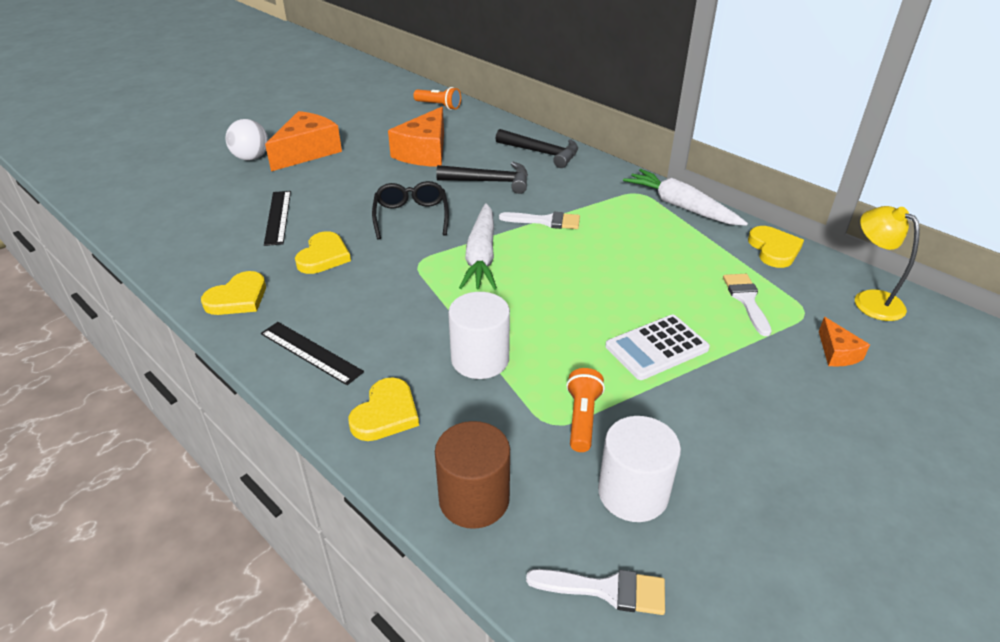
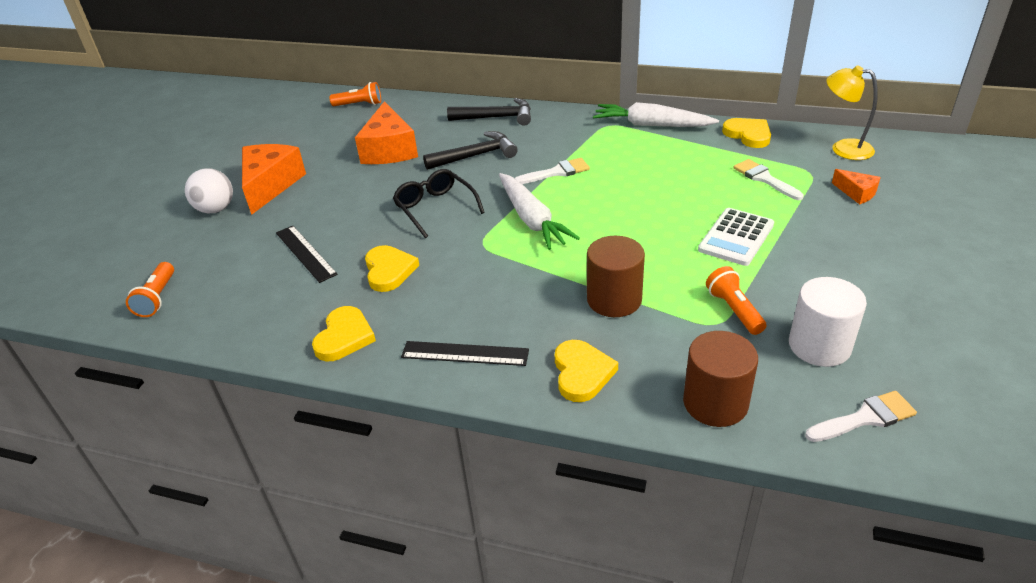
camera: 25 degrees left, 0 degrees up
white cylinder [448,292,510,379] -> brown cylinder [587,236,645,317]
none -> orange flashlight [126,262,174,317]

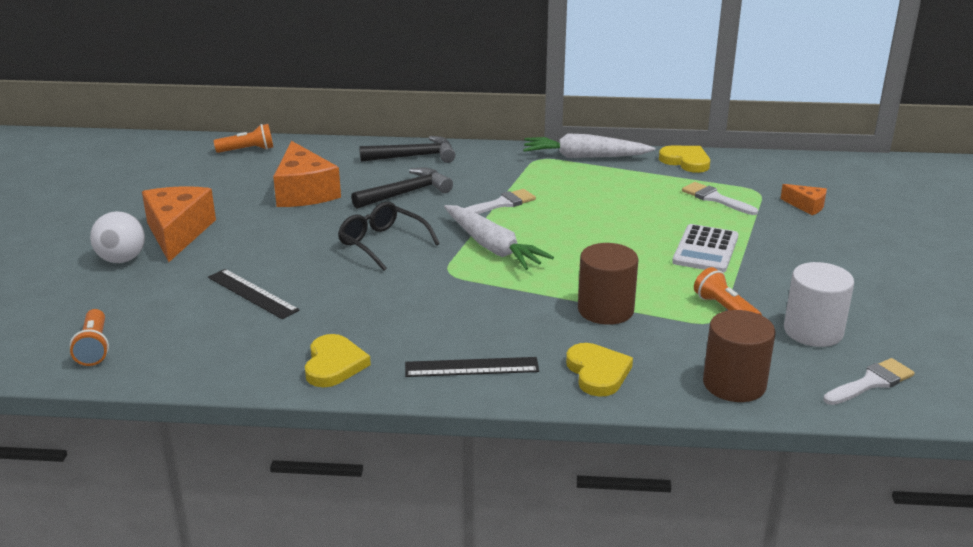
camera: 15 degrees left, 10 degrees down
yellow heart [365,245,419,292] -> none
yellow lamp [826,65,878,160] -> none

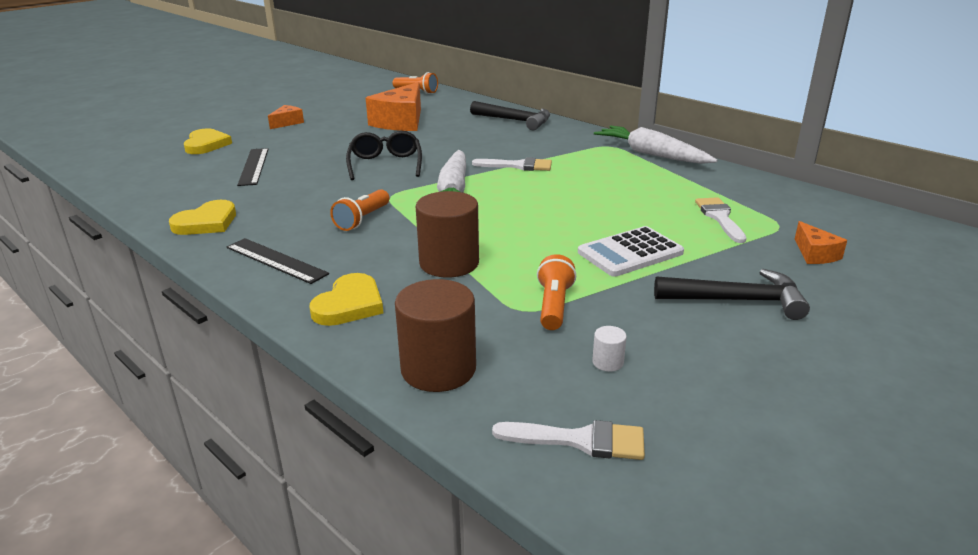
camera: 40 degrees right, 0 degrees up
orange flashlight [70,309,109,366] -> orange flashlight moved to [330,189,389,231]
white ball [90,211,145,263] -> none
orange cheese [142,186,216,262] -> orange cheese [268,105,304,129], size x0.49
black hammer [351,168,453,209] -> black hammer moved to [654,269,810,320]
yellow heart [659,146,710,173] -> yellow heart moved to [184,129,232,154]
white cylinder [784,262,854,347] -> white cylinder [592,326,627,372], size x0.42

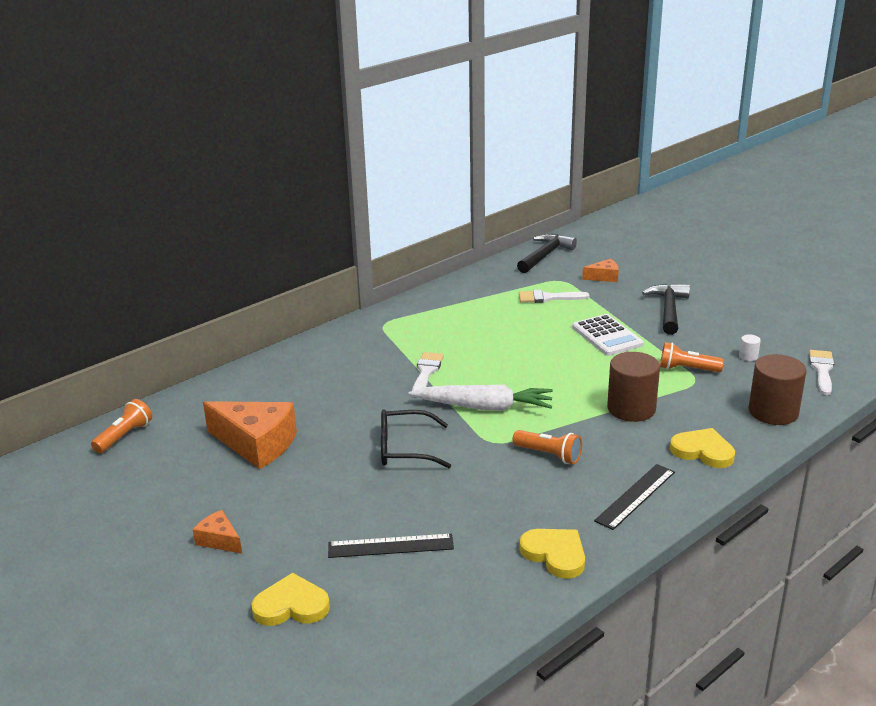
camera: 85 degrees left, 0 degrees up
black hammer [470,101,550,130] -> black hammer moved to [517,234,577,273]
white carrot [594,126,718,164] -> none

